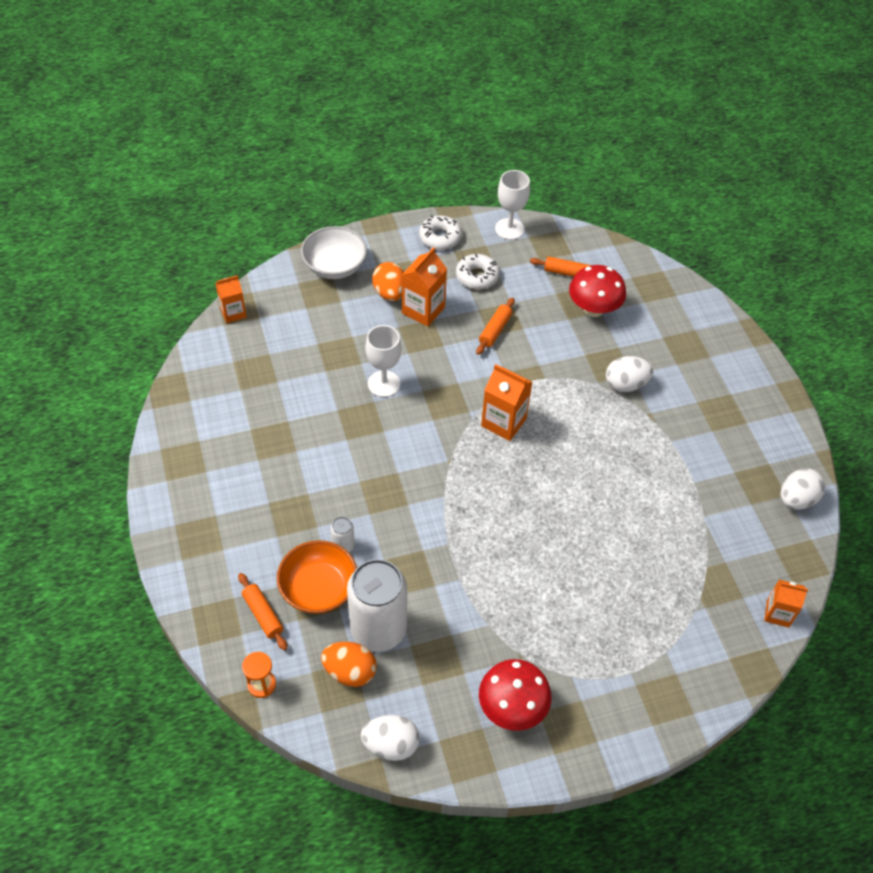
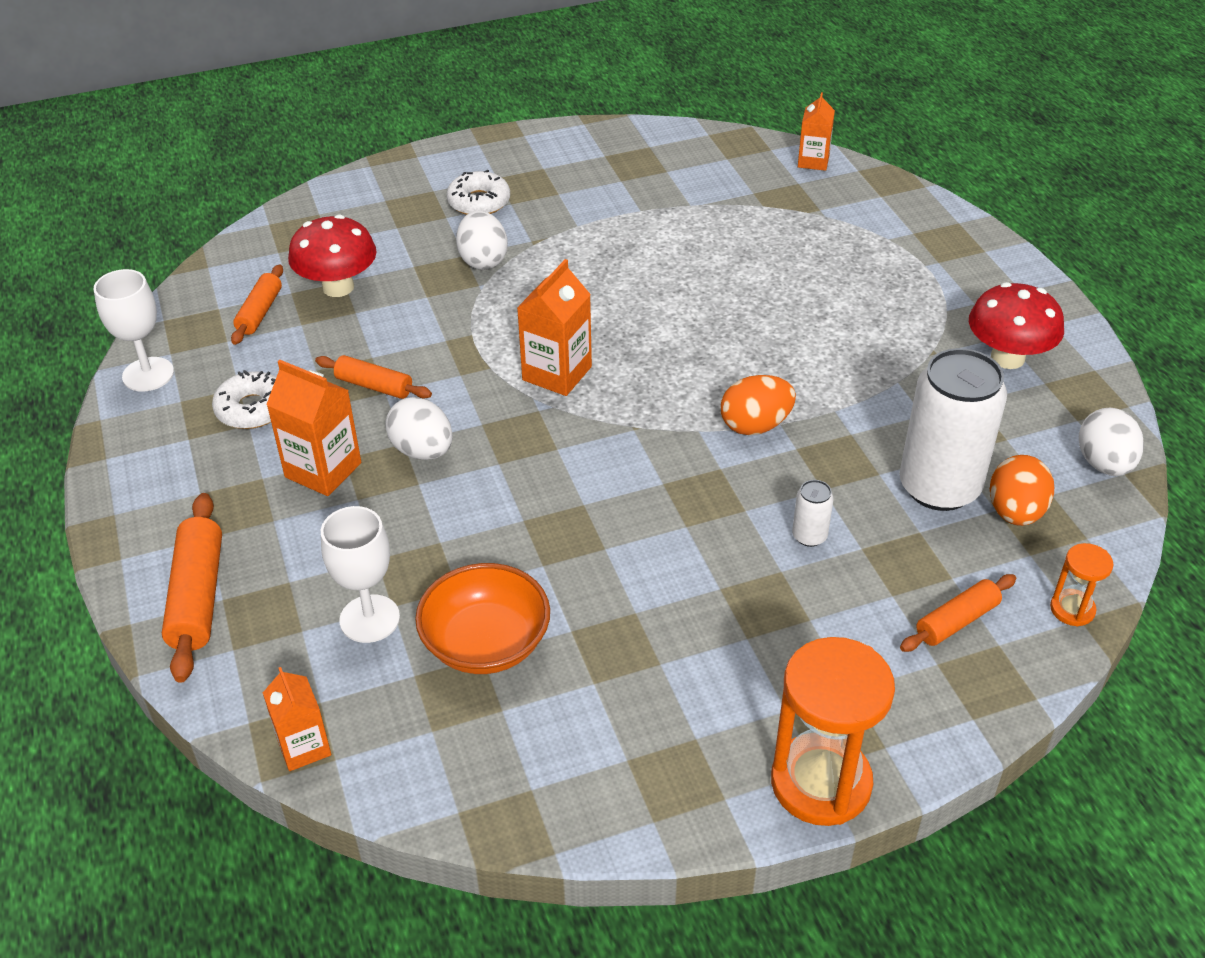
camera: 90 degrees left, 10 degrees down
orange bowl [277,540,357,614] -> orange bowl moved to [415,563,550,674]
white bowl [301,226,367,279] -> orange rolling pin [162,493,222,683]
white goblet [365,325,402,397] -> white goblet moved to [321,506,400,643]
orange egg [372,262,404,301] -> orange egg moved to [721,375,796,435]
white donut [419,215,462,250] -> white donut moved to [446,170,510,215]
white egg [780,468,826,510] -> white egg moved to [385,397,453,460]
none -> orange hourglass [771,637,895,826]

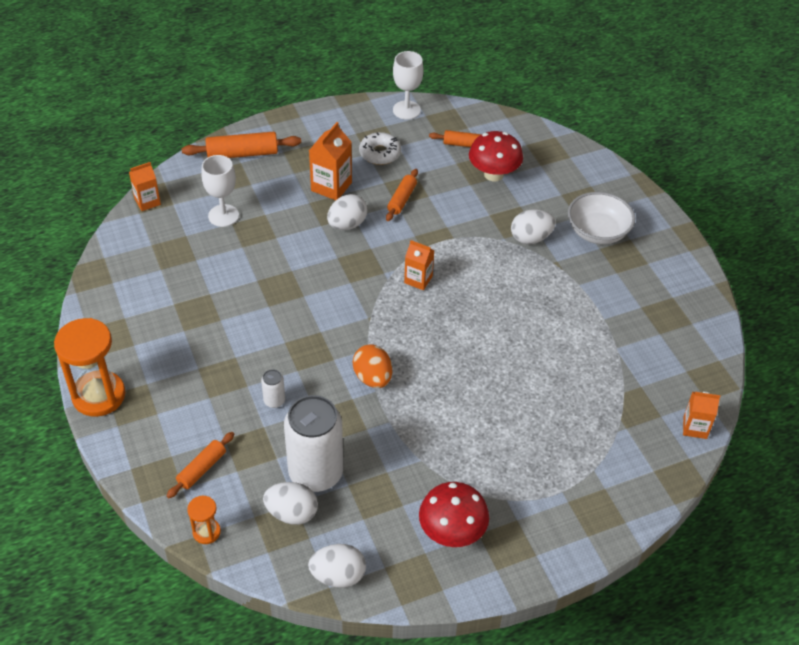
camera: 85 degrees right, 5 degrees up
orange bowl [415,563,550,674] -> none
white donut [446,170,510,215] -> white bowl [568,192,635,244]
orange carton [517,259,592,396] -> orange carton [404,240,434,290], size x0.66
orange rolling pin [900,574,1016,652] -> orange rolling pin turned 75 degrees clockwise [167,432,234,498]
orange egg [990,455,1054,526] -> white egg [263,482,318,525]

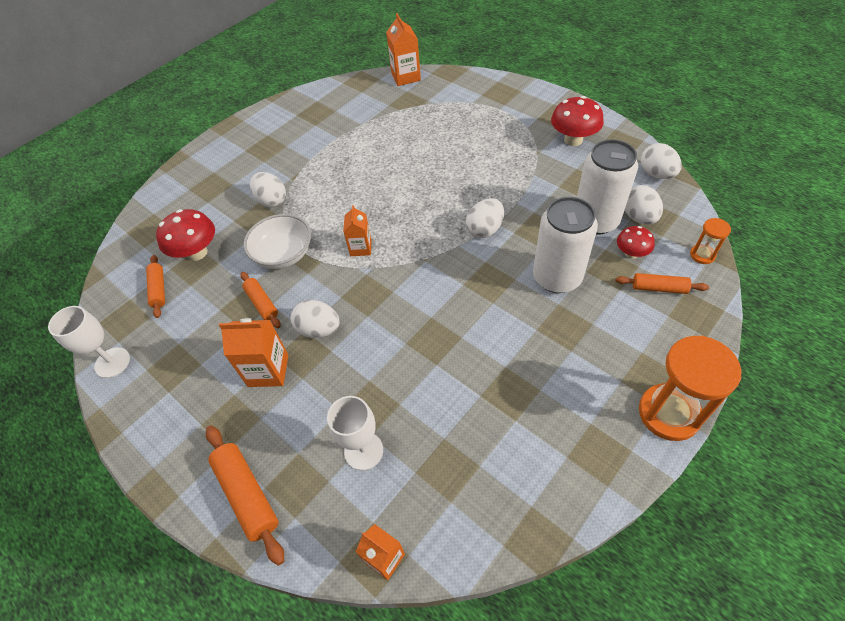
camera: 110 degrees left, 5 degrees up
white can [261,369,285,408] -> white can [533,197,598,293], size x2.40
orange egg [353,344,392,388] -> white egg [466,198,504,238]
white donut [359,132,401,165] -> none
orange rolling pin [386,169,418,221] -> orange rolling pin turned 60 degrees clockwise [240,272,281,328]
white bowl [568,192,635,244] -> white bowl moved to [243,214,311,269]
orange carton [683,391,720,439] -> orange carton [386,13,421,86], size x1.51
none -> red mushroom [617,226,655,259]

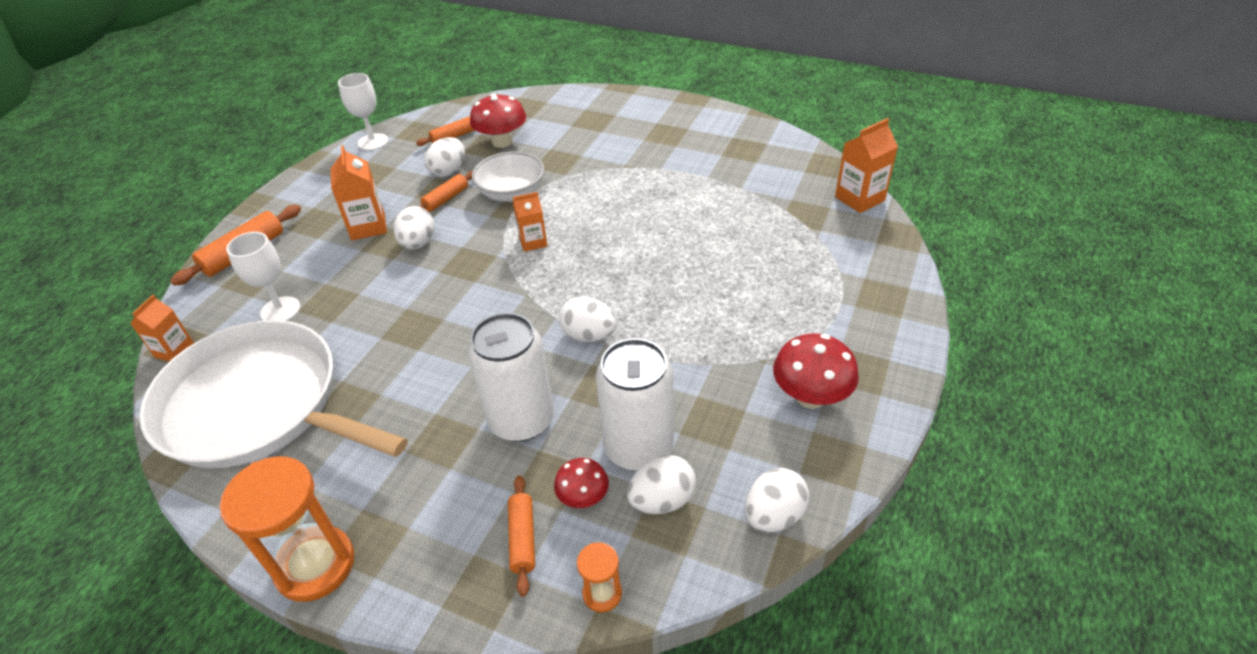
camera: 70 degrees right, 10 degrees down
white egg [250,172,286,208] -> white egg moved to [424,137,465,177]
none -> white pan [139,320,408,468]

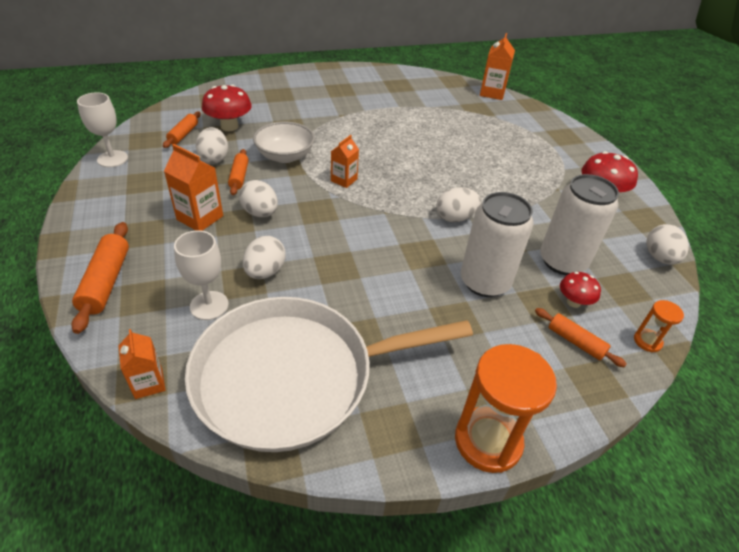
camera: 45 degrees left, 0 degrees up
white egg [627,455,696,514] -> white egg moved to [243,236,286,279]

